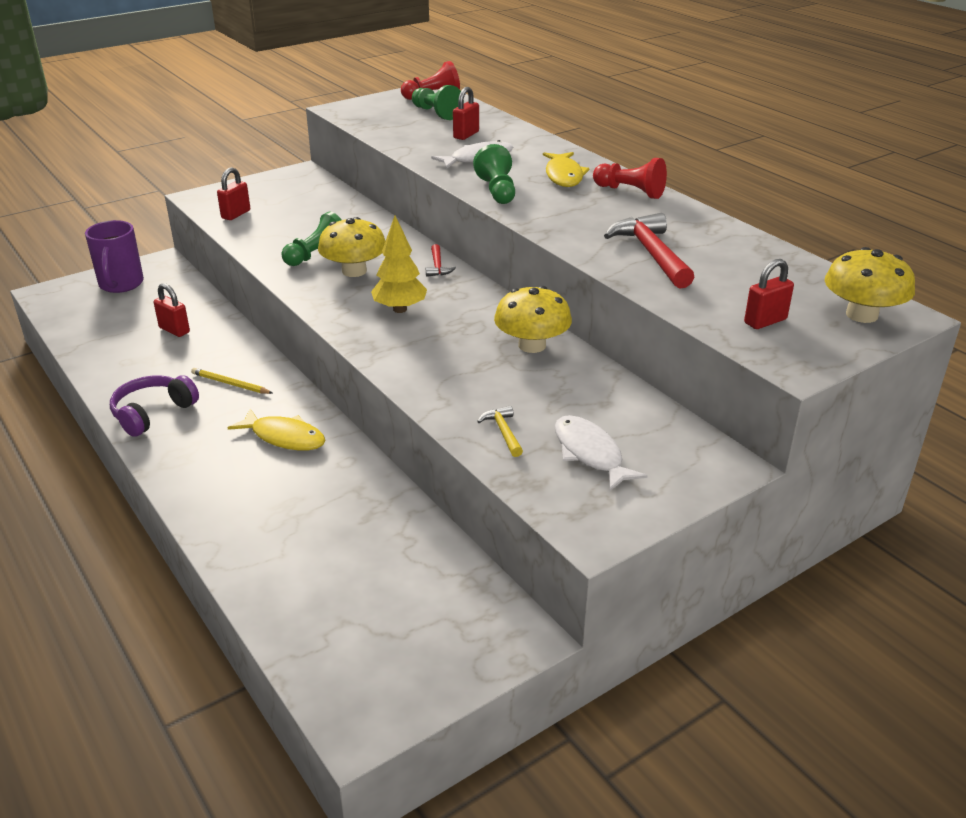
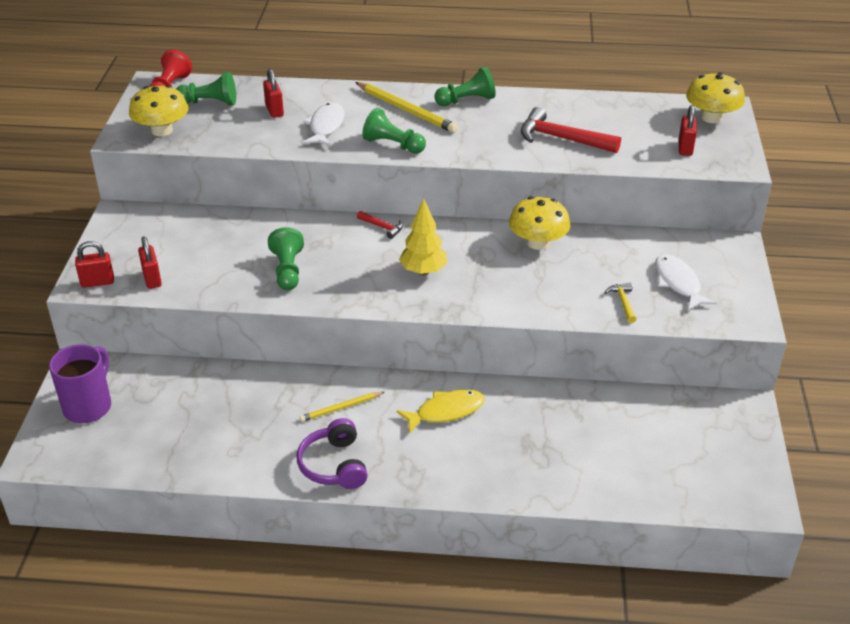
camera: 50 degrees left, 5 degrees up
purple mug [85,220,144,293] -> purple mug turned 105 degrees counterclockwise [49,345,111,423]
red padlock [154,283,190,337] -> red padlock moved to [75,241,114,288]
yellow mushroom [318,217,385,277] -> yellow mushroom moved to [129,85,189,136]
yellow hammer [477,405,523,457] -> yellow hammer turned 60 degrees clockwise [604,283,636,323]
yellow fish [543,152,590,187] -> yellow pencil [355,82,458,133]
white fish [555,415,648,492] -> white fish turned 60 degrees clockwise [655,254,717,310]
red pawn [593,158,667,199] -> green pawn [434,67,496,106]

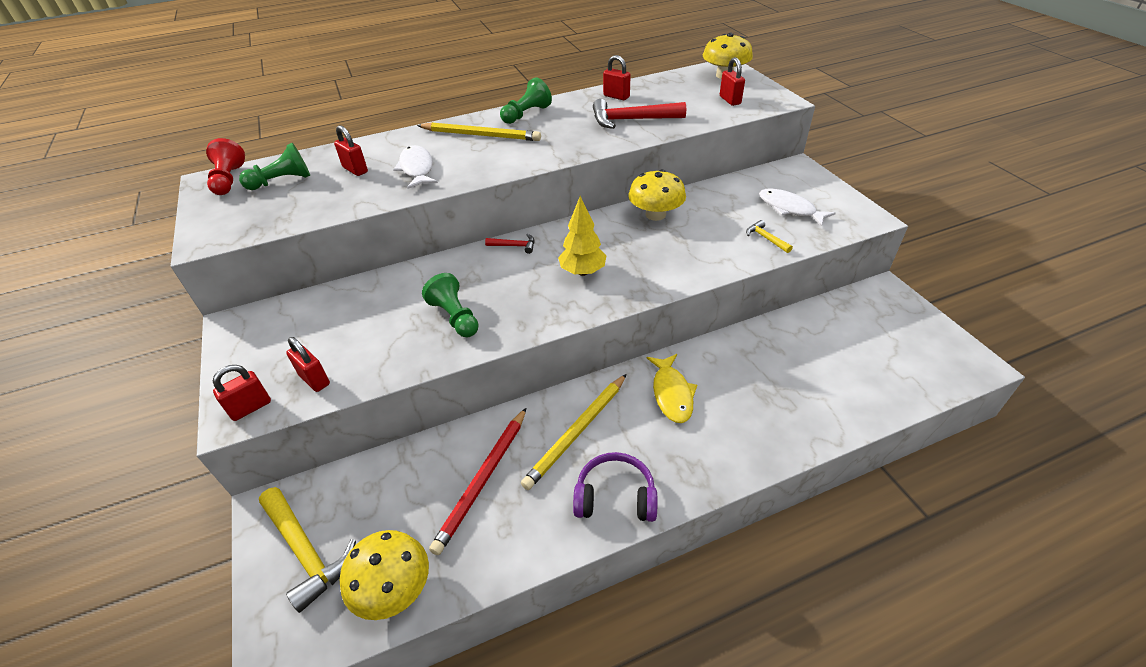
camera: 25 degrees left, 5 degrees up
purple mug [49,345,111,423] -> yellow hammer [259,487,356,613]
yellow mushroom [129,85,189,136] -> yellow mushroom moved to [340,530,429,620]
purple headphones [297,418,368,489] -> purple headphones turned 135 degrees clockwise [573,452,657,522]
yellow pencil [300,392,384,422] -> yellow pencil [521,374,627,490], size x1.76
green pawn [362,108,426,154] -> none
yellow fish [396,389,485,434] -> yellow fish turned 135 degrees clockwise [647,354,697,423]
none -> red pencil [429,408,526,555]
none -> red padlock [603,55,631,100]

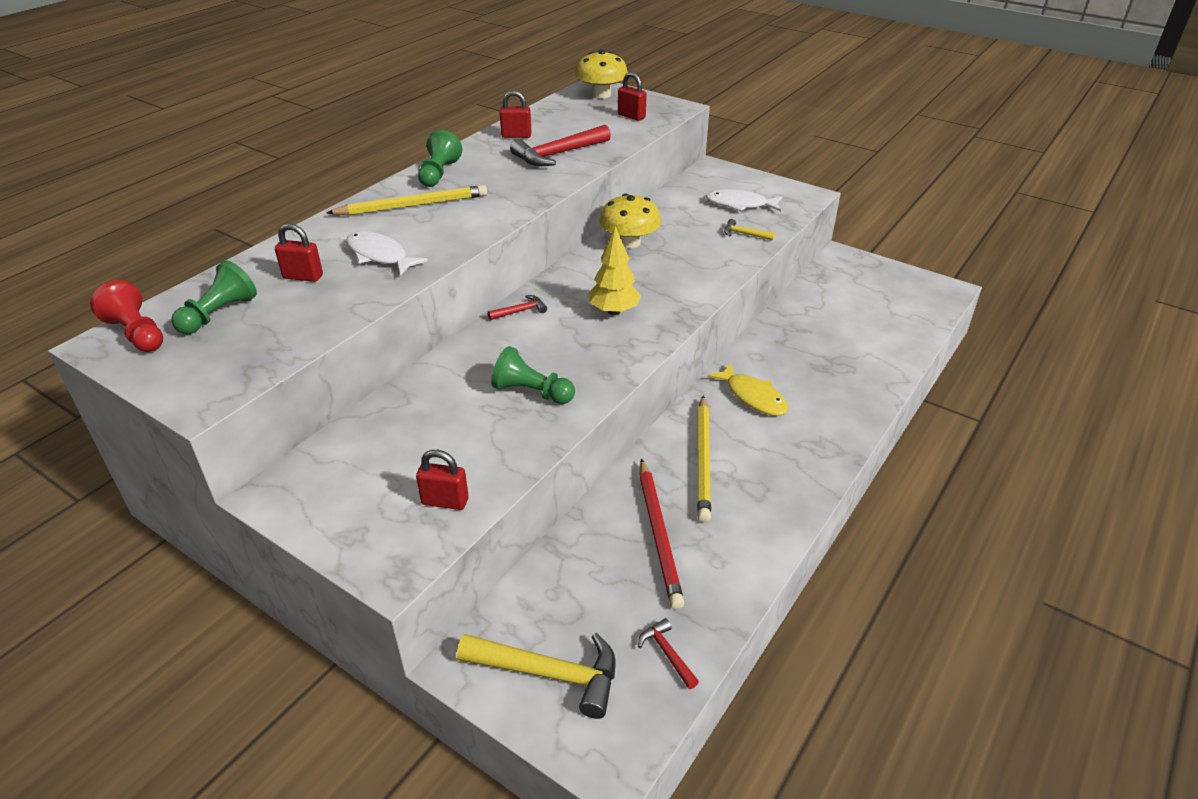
camera: 35 degrees left, 5 degrees down
red padlock [213,365,271,421] -> none
yellow mushroom [340,530,429,620] -> red hammer [638,618,699,689]
purple headphones [573,452,657,522] -> none

